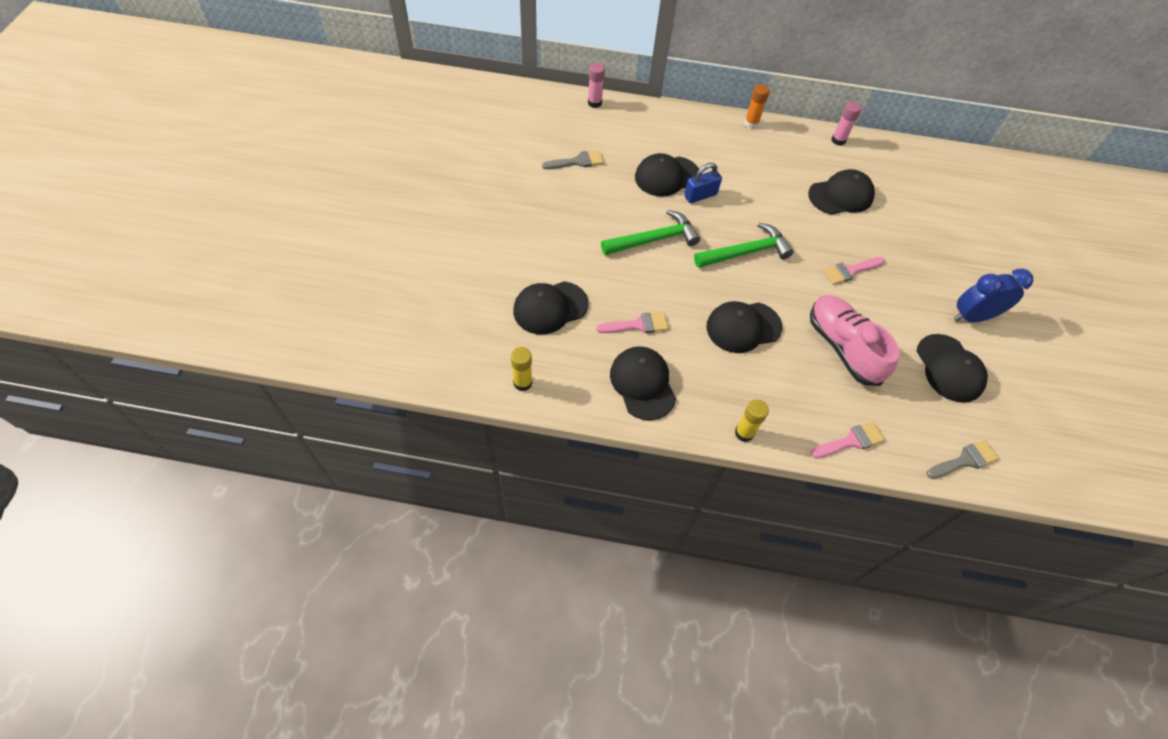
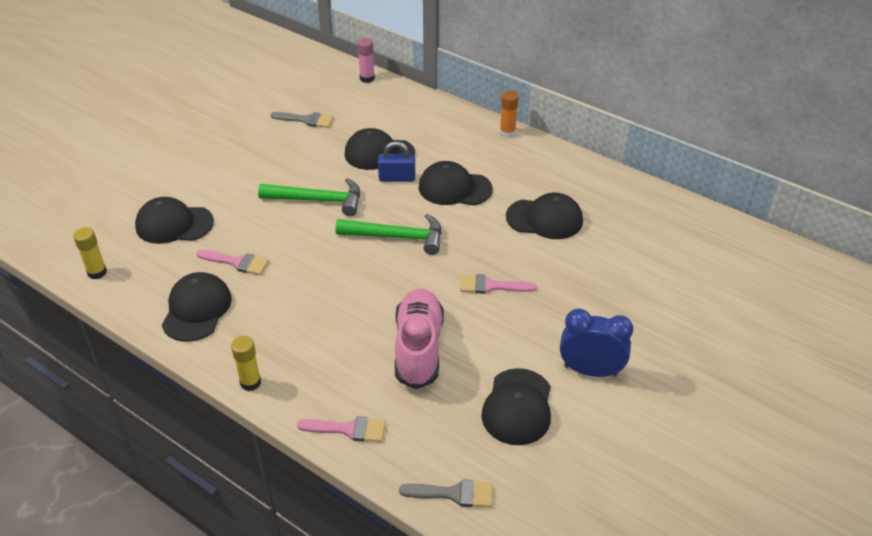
camera: 30 degrees right, 15 degrees down
black cap [707,301,782,353] -> black cap moved to [418,161,492,206]
pink glue stick [831,101,862,146] -> none

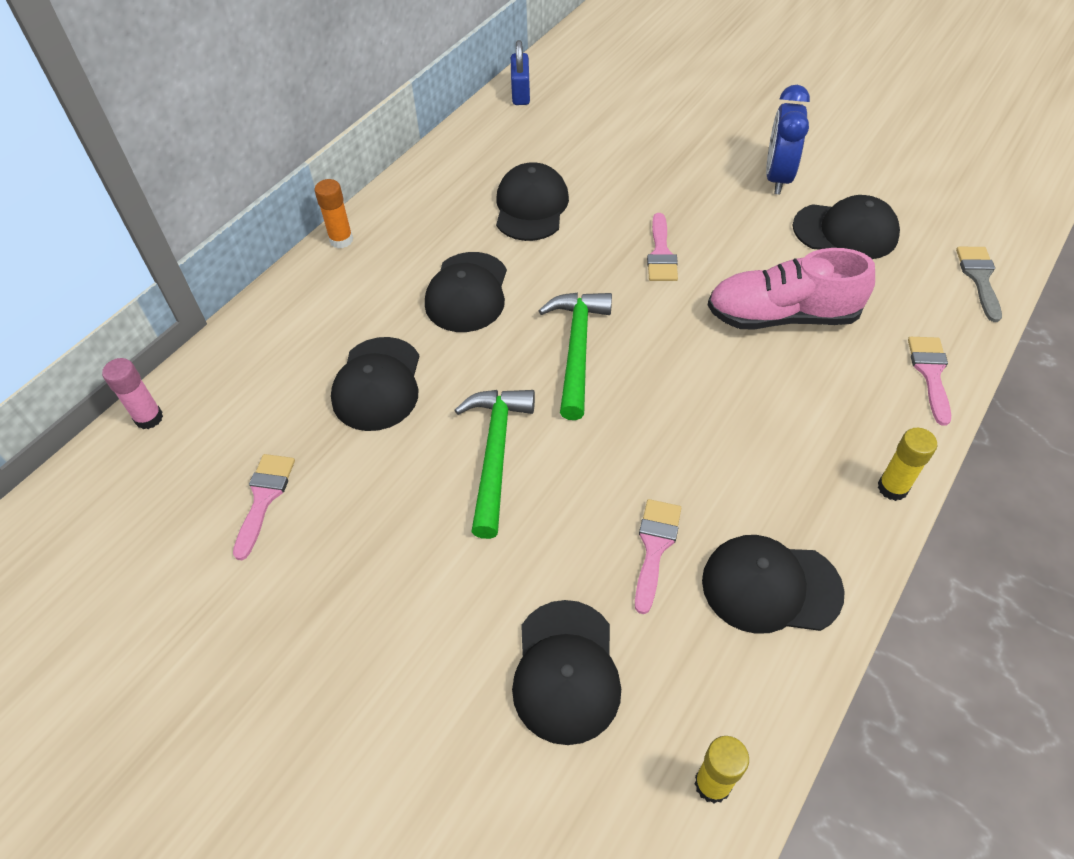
camera: 90 degrees left, 10 degrees up
grey brush [271,112,333,128] -> pink brush [233,454,295,560]
blue padlock [378,141,415,182] -> blue padlock moved to [511,40,530,105]

